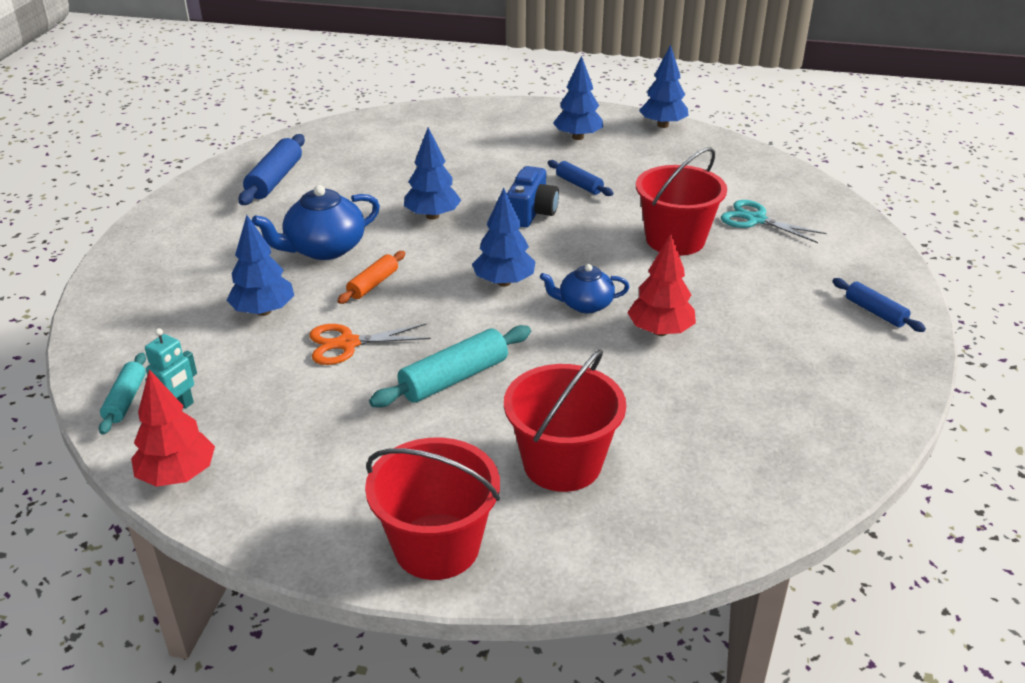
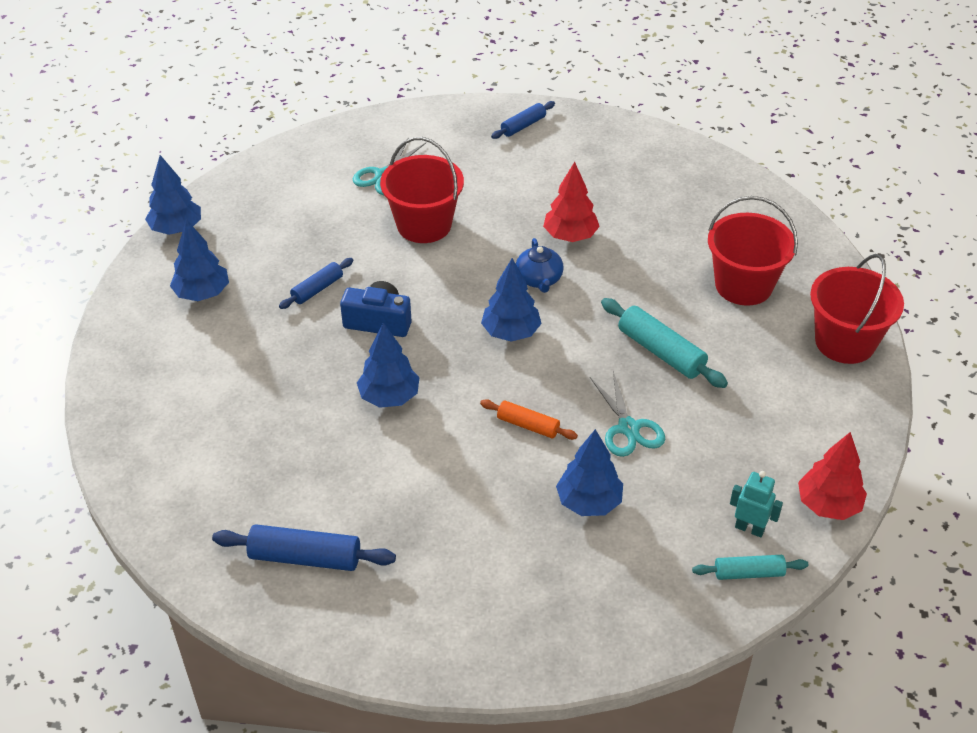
camera: 95 degrees left, 10 degrees up
blue teapot [252,185,380,260] -> none
orange scissors [309,323,431,365] -> turquoise scissors [590,371,665,457]

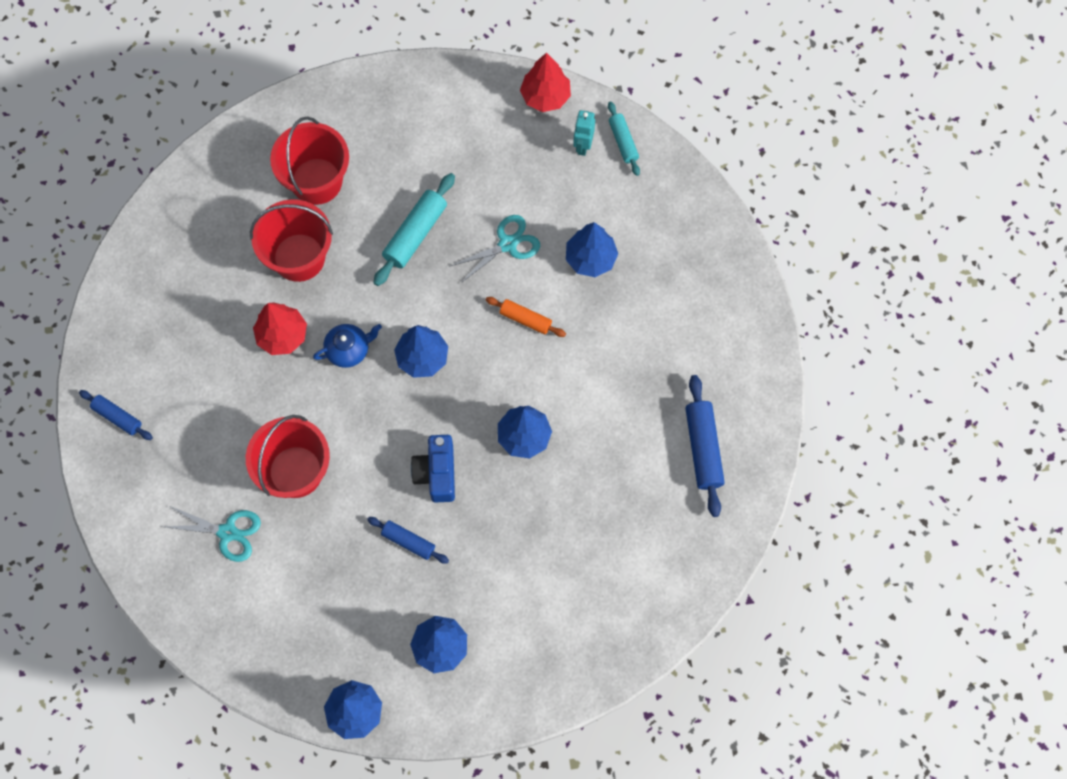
camera: 105 degrees left, 25 degrees up
orange rolling pin [480,399,578,440] -> orange rolling pin turned 75 degrees counterclockwise [486,297,566,337]
red bucket [810,254,904,364] -> red bucket moved to [250,199,333,282]

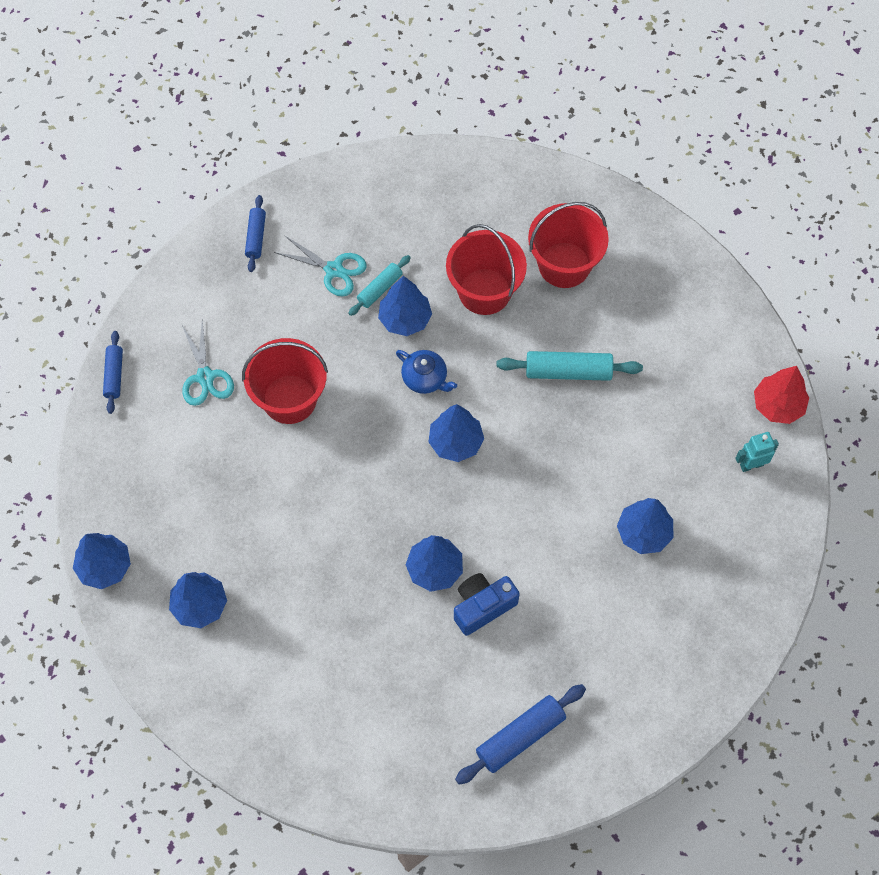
camera: 60 degrees right, 5 degrees down
red tree [253,302,307,355] -> blue tree [378,276,432,336]
blue rolling pin [367,517,449,564] -> blue rolling pin moved to [103,331,123,414]
blue camera [411,435,455,503] -> blue camera moved to [454,573,520,636]
turquoise scissors [451,215,540,283] -> turquoise scissors moved to [274,235,367,297]
orange rolling pin [486,297,566,337] -> none
turquoise rolling pin [608,102,640,176] -> turquoise rolling pin moved to [348,255,411,316]

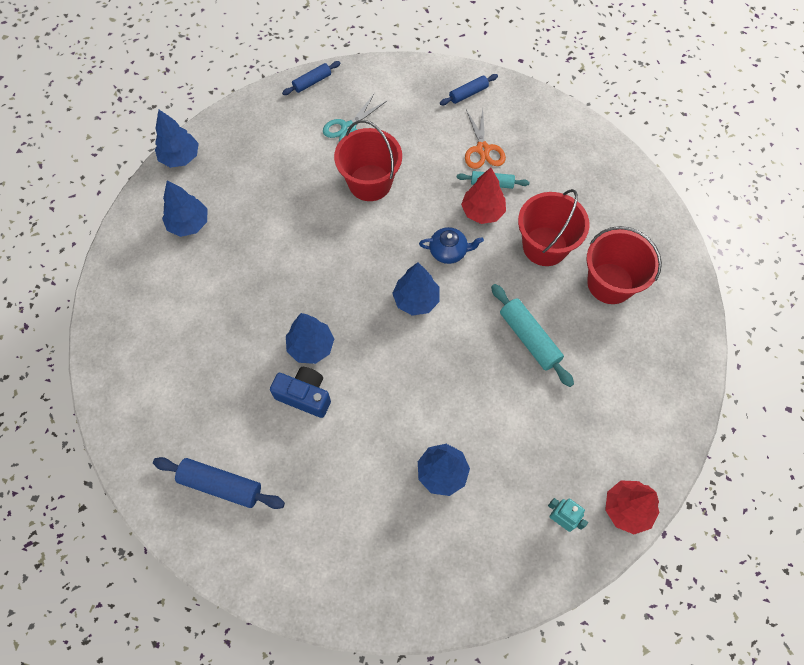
camera: 55 degrees right, 0 degrees up
turquoise scissors [274,235,367,297] -> orange scissors [465,108,506,169]
blue tree [378,276,432,336] -> red tree [461,167,506,224]
blue teapot [396,350,457,394] -> blue teapot turned 90 degrees counterclockwise [419,227,484,264]

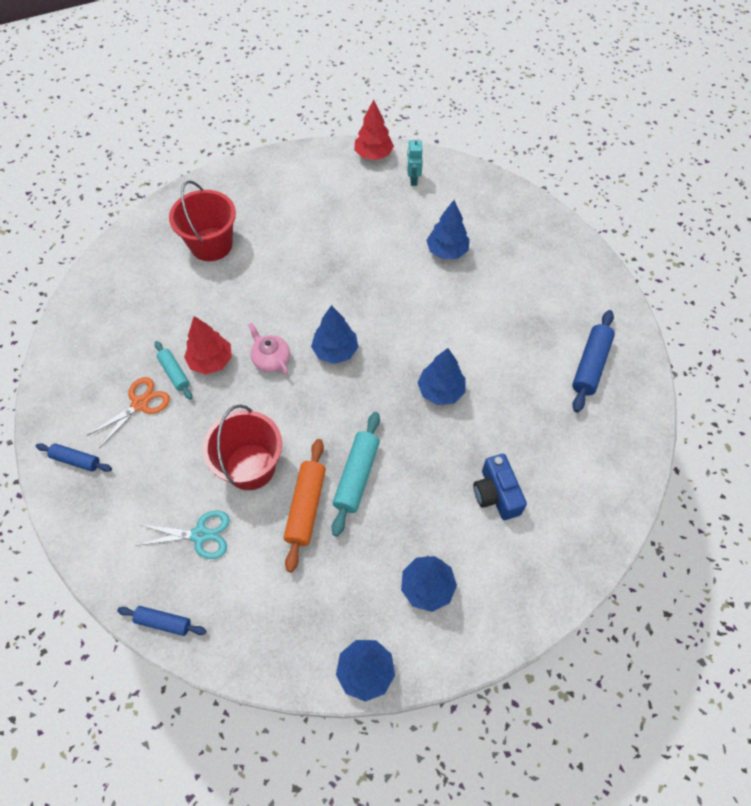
camera: 130 degrees left, 5 degrees down
blue rolling pin [153,457,285,509] -> blue rolling pin turned 45 degrees clockwise [572,310,615,413]
blue camera [270,367,331,418] -> blue camera moved to [473,454,527,520]
blue teapot [419,227,484,264] -> pink teapot [248,323,290,375]
turquoise rolling pin [491,284,574,387] -> turquoise rolling pin moved to [332,412,380,537]
red bucket [518,189,590,266] -> none
none -> orange rolling pin [284,439,326,572]

